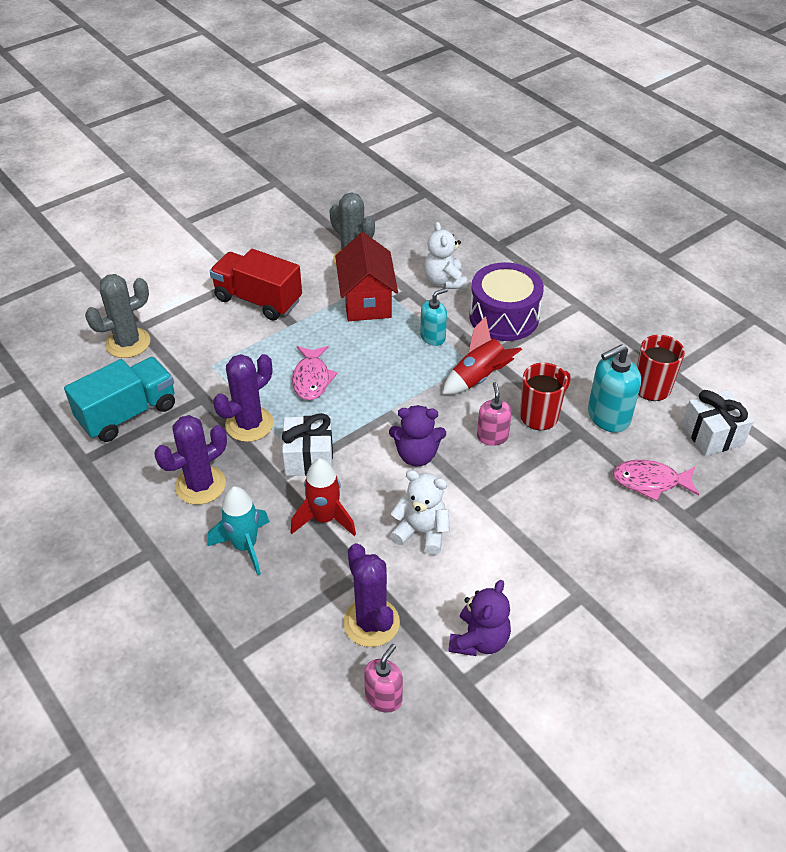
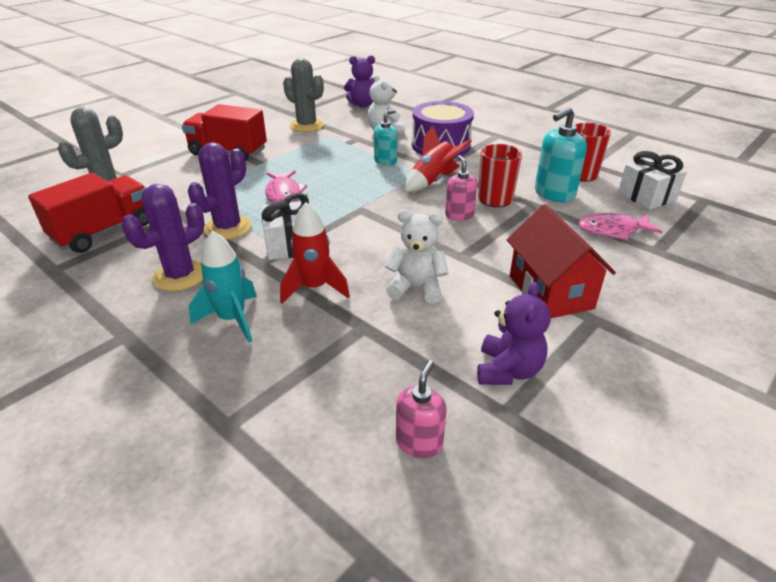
camera: 10 degrees left, 10 degrees down
turquoise truck [64,357,175,442] -> red truck [28,173,149,253]
red house [335,232,398,321] -> red house moved to [507,204,616,318]
purple cactus [343,543,400,647] -> none
purple teddy bear [389,405,446,466] -> purple teddy bear moved to [344,55,375,107]

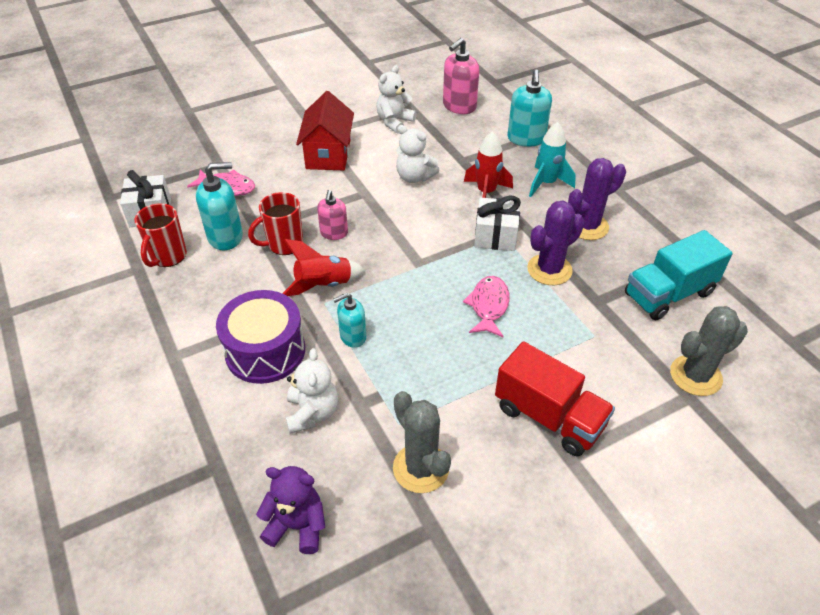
camera: 160 degrees left, 10 degrees up
red truck [28,173,149,253] -> turquoise truck [625,230,733,320]
pink soap dispenser [396,360,447,458] -> pink soap dispenser [443,38,479,114], size x1.57
purple teddy bear [477,282,551,385] -> white teddy bear [376,65,416,134]
none -> turquoise soap dispenser [507,69,552,147]

